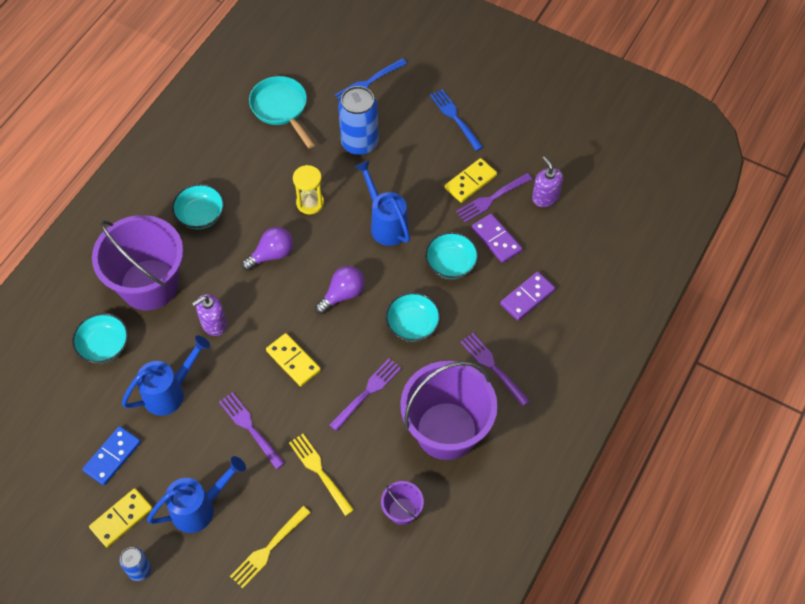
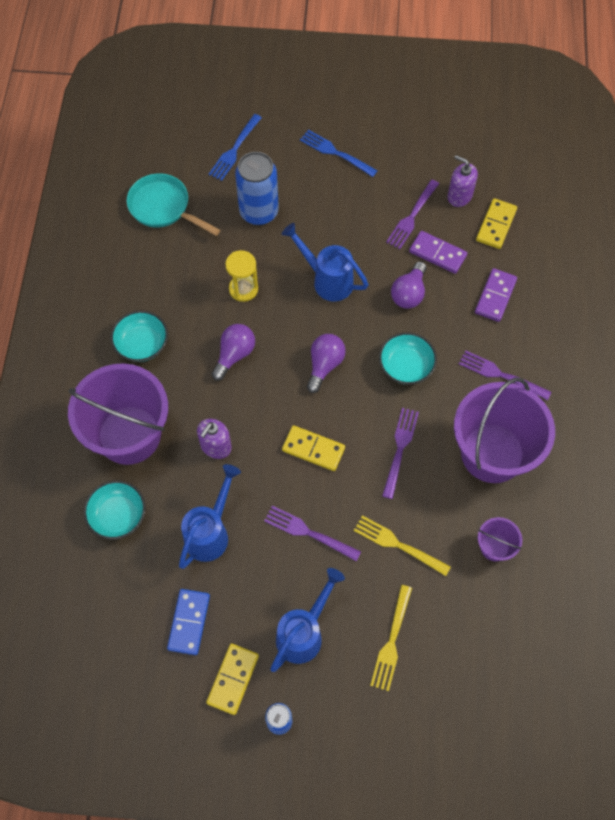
camera: 25 degrees left, 5 degrees up
turquoise bowl [425,232,479,279] -> purple light bulb [391,262,426,309]
yellow domino [445,158,497,203] -> yellow domino moved to [476,198,517,249]

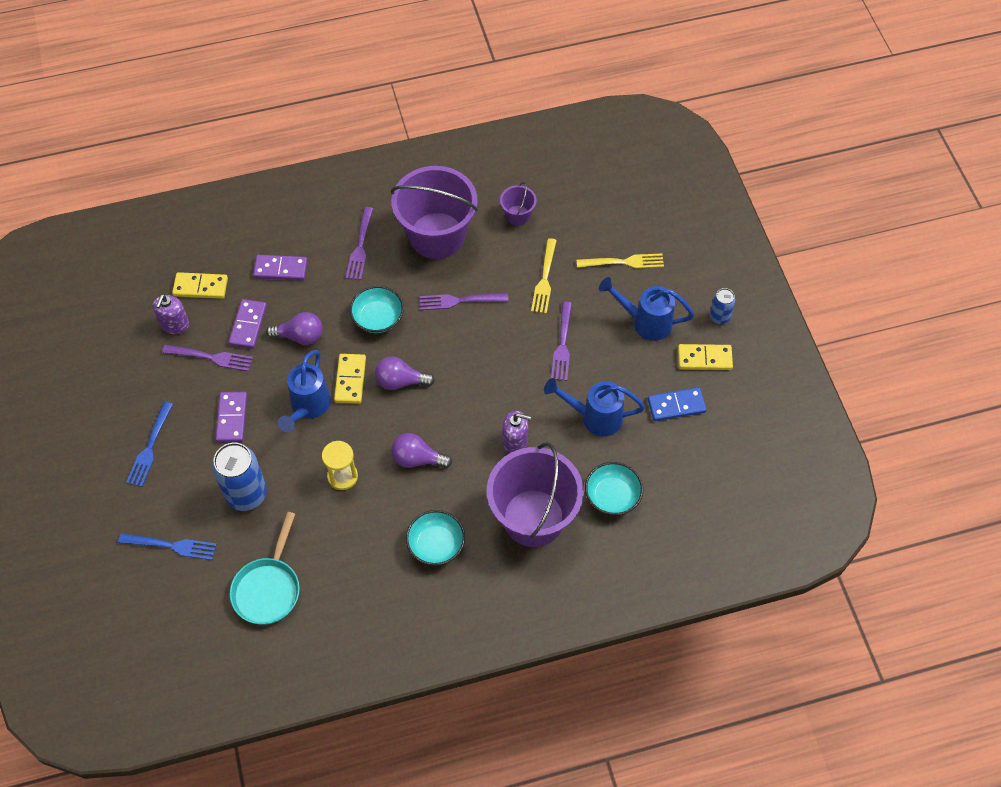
camera: 110 degrees left, 5 degrees down
yellow domino [282,425,345,471] -> yellow domino moved to [334,354,366,404]
none -> purple domino [215,392,247,442]

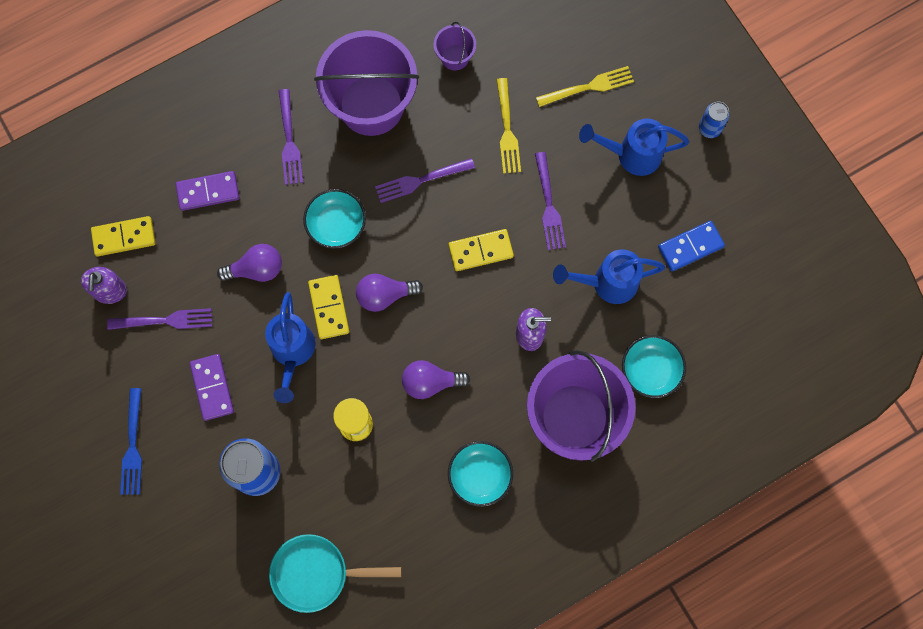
camera: 15 degrees left, 15 degrees up
blue fork [118,533,217,560] -> none
purple domino [228,299,267,349] -> none
turquoise pan [230,512,300,625] -> turquoise pan turned 90 degrees clockwise [269,534,402,613]
yellow domino [678,344,733,370] -> yellow domino moved to [448,229,514,271]

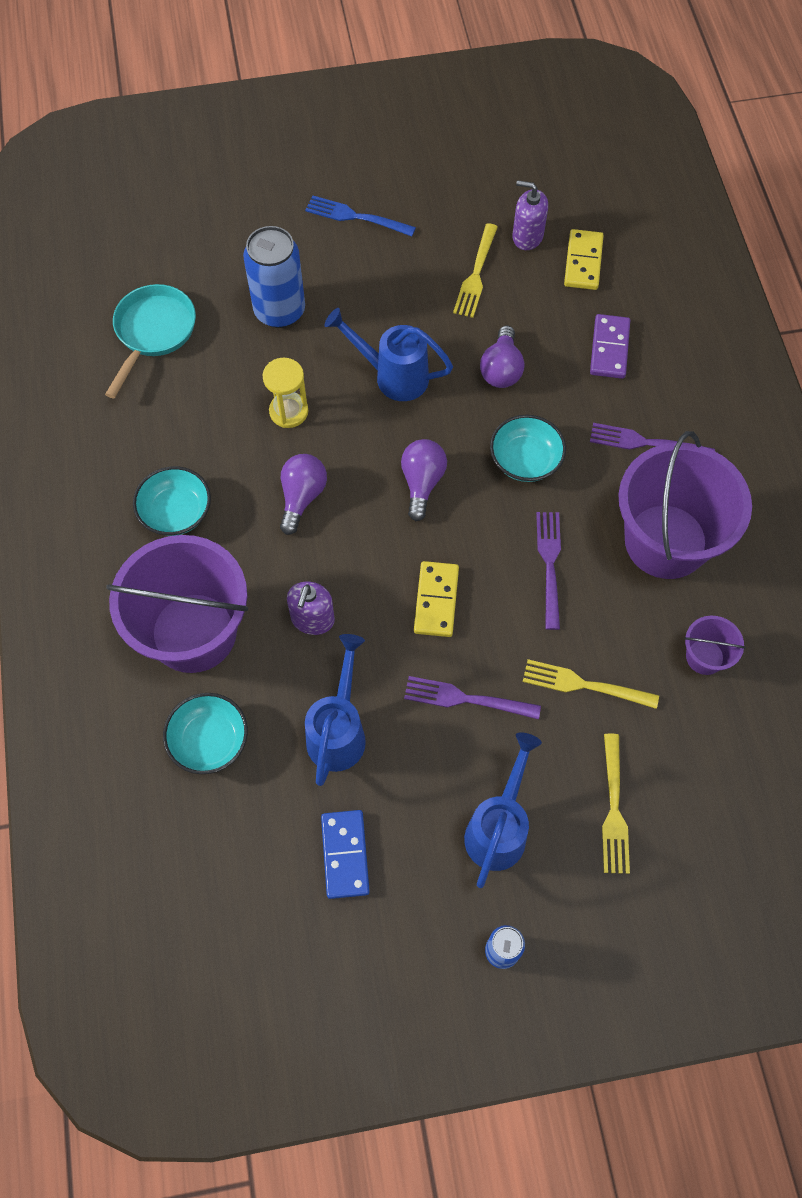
camera: 110 degrees right, 10 degrees down
purple fork [107,308,212,330] -> yellow fork [453,223,498,318]
purple domino [190,354,234,421] -> none
yellow domino [308,275,349,339] -> none

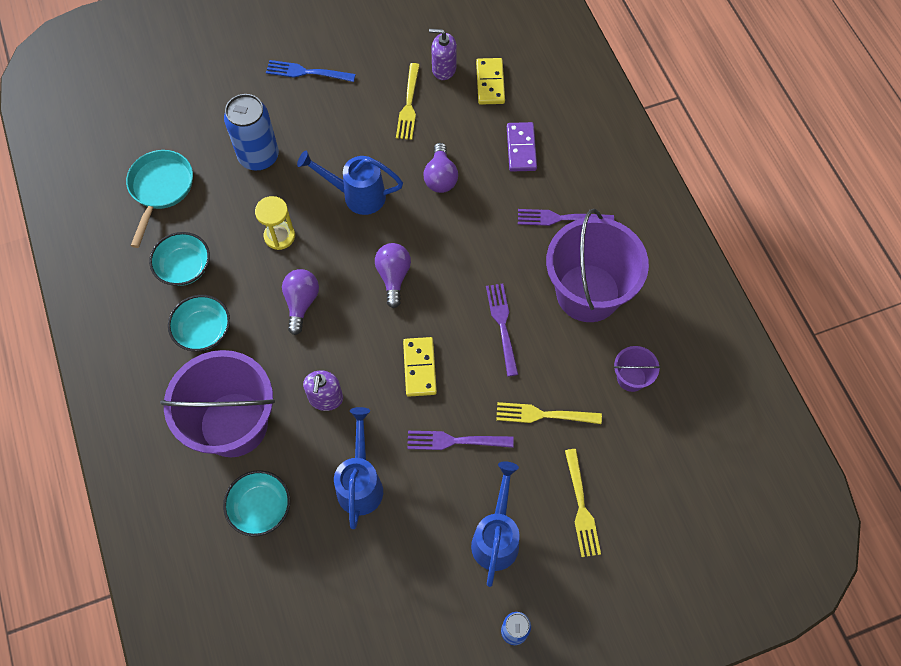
camera: 10 degrees left, 0 degrees up
blue domino [321,810,370,899] -> none
turquoise bowl [490,415,566,482] -> turquoise bowl moved to [149,232,210,286]

